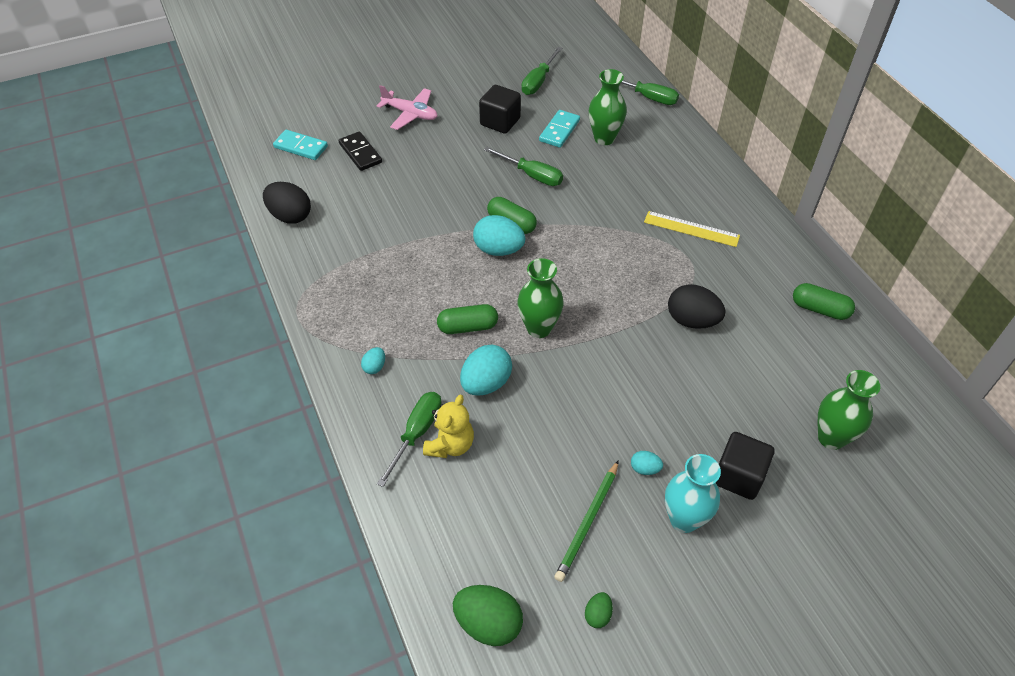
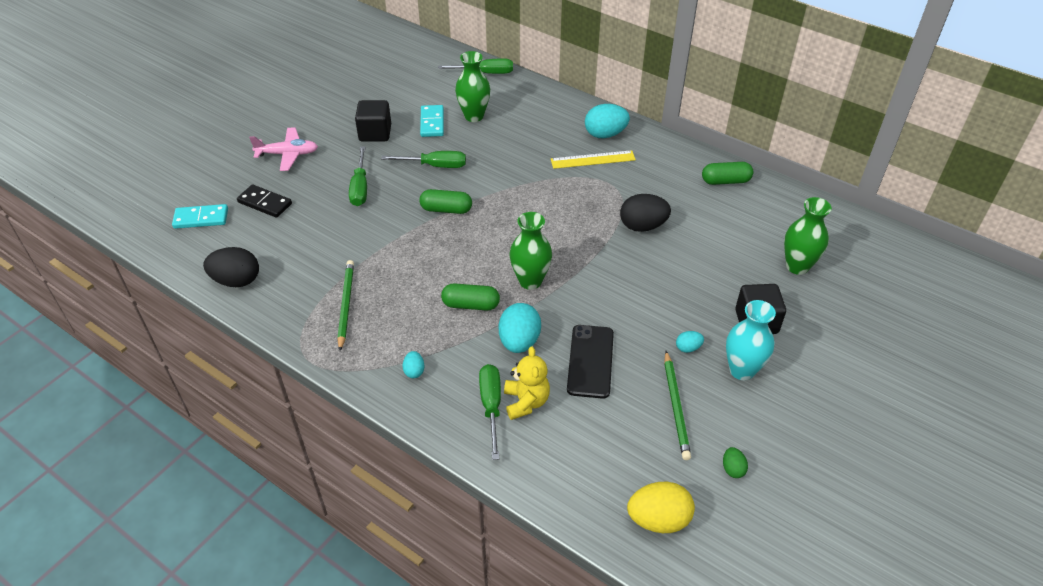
camera: 30 degrees left, 5 degrees down
green capsule [437,304,498,334] -> green capsule turned 45 degrees clockwise [441,283,500,311]
green egg [453,585,523,646] -> yellow egg [627,482,695,533]
turquoise egg [473,215,525,256] -> turquoise egg moved to [585,104,630,138]
green screwdriver [521,47,562,95] -> green screwdriver moved to [349,146,367,206]
none -> green pencil [337,260,354,351]
none -> black phone [567,325,614,399]

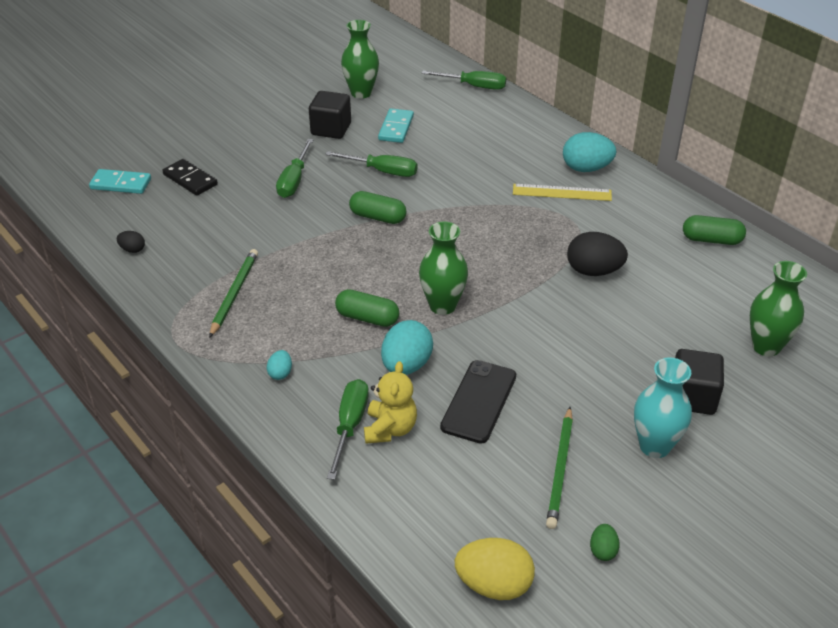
camera: 15 degrees right, 5 degrees down
black egg [203,247,259,287] -> black egg [117,231,145,253], size x0.50
pink plane [249,127,318,171] -> none
green vase [455,51,490,122] -> green vase moved to [341,20,379,99]
turquoise egg [676,331,704,353] -> none

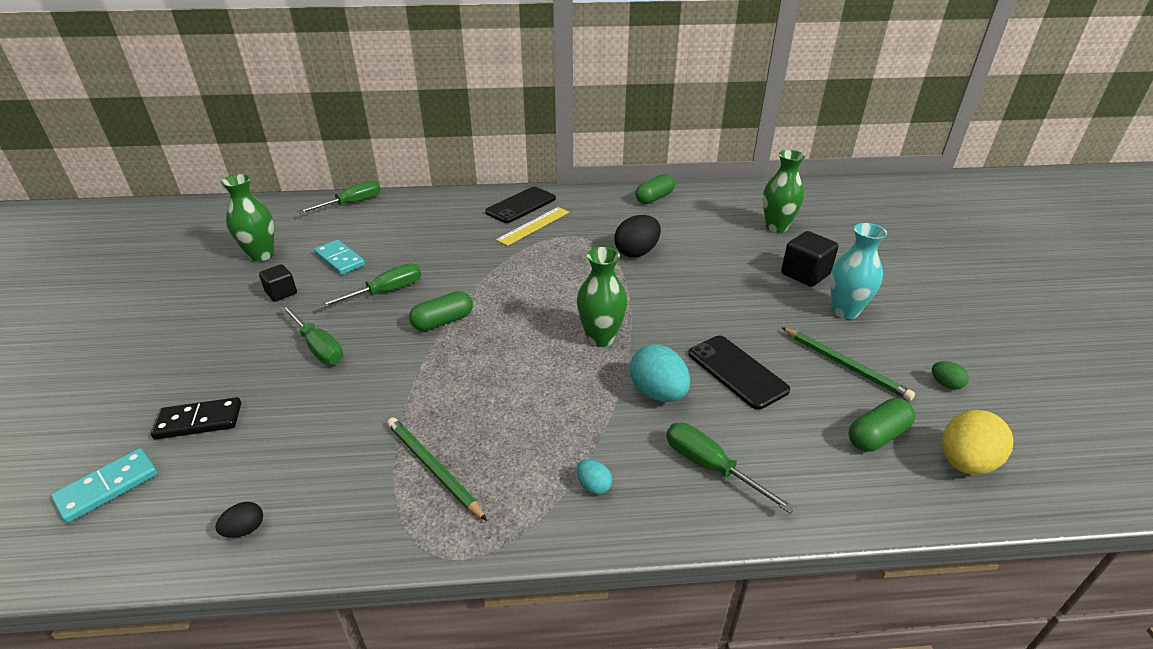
camera: 55 degrees left, 5 degrees down
black cube [309,91,351,139] -> black cube [259,264,297,302], size x0.64
green capsule [335,289,399,327] -> green capsule moved to [849,398,915,452]
yellow teddy bear [364,361,417,444] -> none
turquoise egg [563,132,617,172] -> black phone [485,187,556,223]

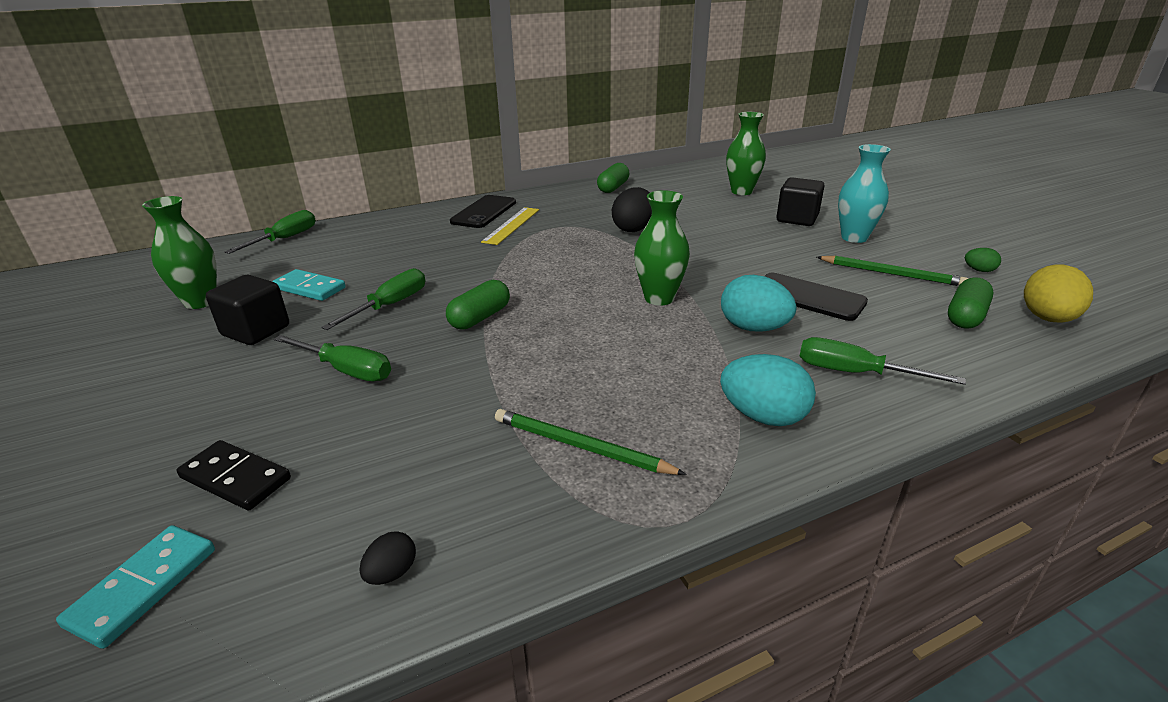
camera: 20 degrees left, 5 degrees down
black domino [151,397,241,440] -> black domino turned 60 degrees clockwise [177,440,291,511]
black cube [259,264,297,302] -> black cube [206,275,289,345], size x1.56
turquoise egg [576,459,612,495] -> turquoise egg [720,354,816,426], size x2.00

